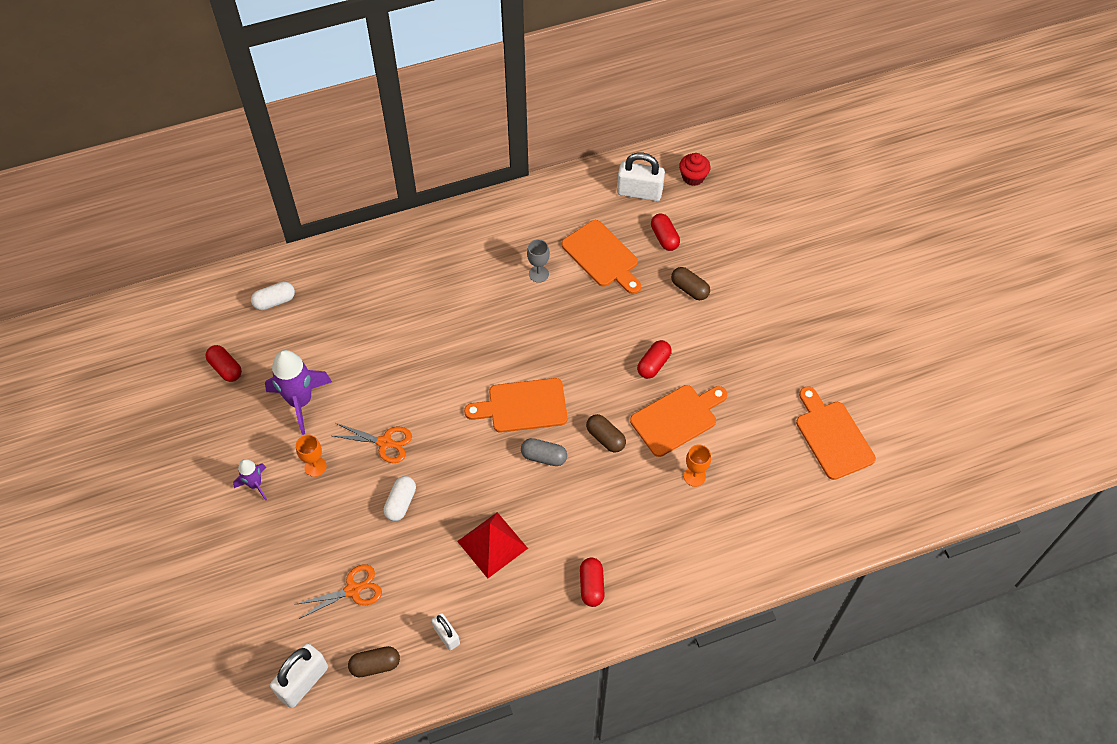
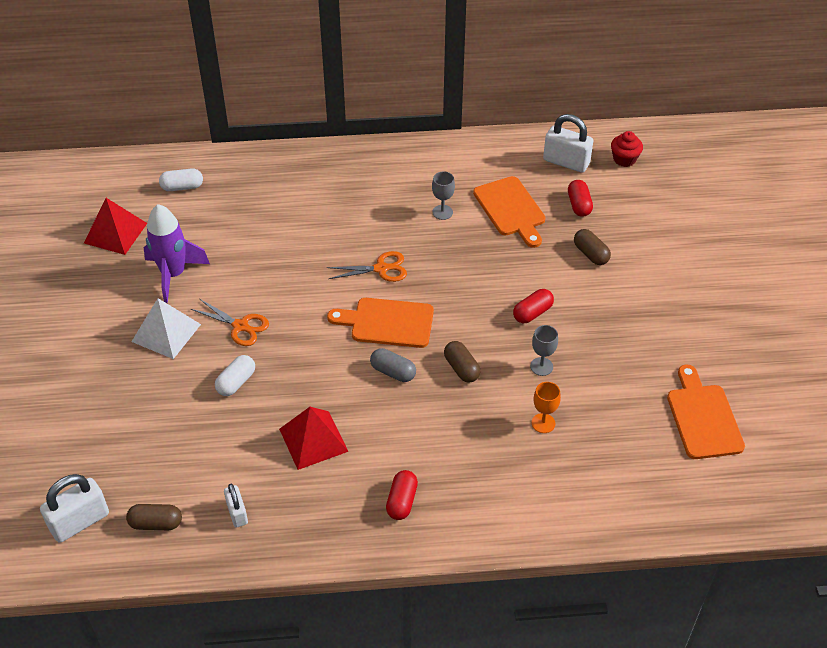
camera: 15 degrees right, 10 degrees down
red capsule [206,345,242,382] -> red pyramid [84,198,147,255]
purple rocket [233,459,267,501] -> none
orange scissors [294,564,382,619] -> orange scissors moved to [327,251,407,282]
orange goblet [296,435,327,477] -> white pyramid [131,298,201,359]
orange cutting board [630,385,727,457] -> grey goblet [530,325,558,376]

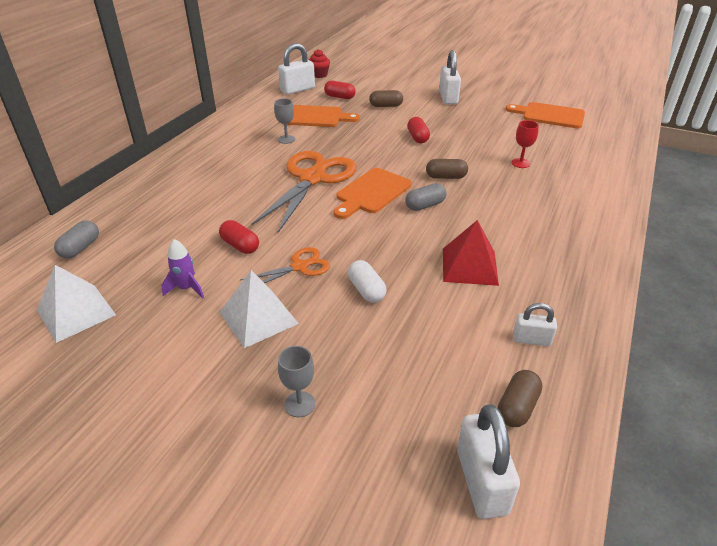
camera: 60 degrees left, 10 degrees down
red pyramid [84,198,147,255] -> white pyramid [37,265,116,343]
purple rocket [144,204,210,303] -> purple rocket [162,239,204,298], size x0.54
white capsule [159,168,203,191] -> grey capsule [54,220,99,259]
orange scissors [327,251,407,282] -> orange scissors [252,151,356,233], size x1.99
red capsule [386,470,418,520] -> red capsule moved to [219,220,259,254]
grey goblet [530,325,558,376] -> grey goblet moved to [278,346,315,417]
orange goblet [532,382,561,433] -> red goblet [511,120,539,168]
none -> white padlock [439,50,461,104]

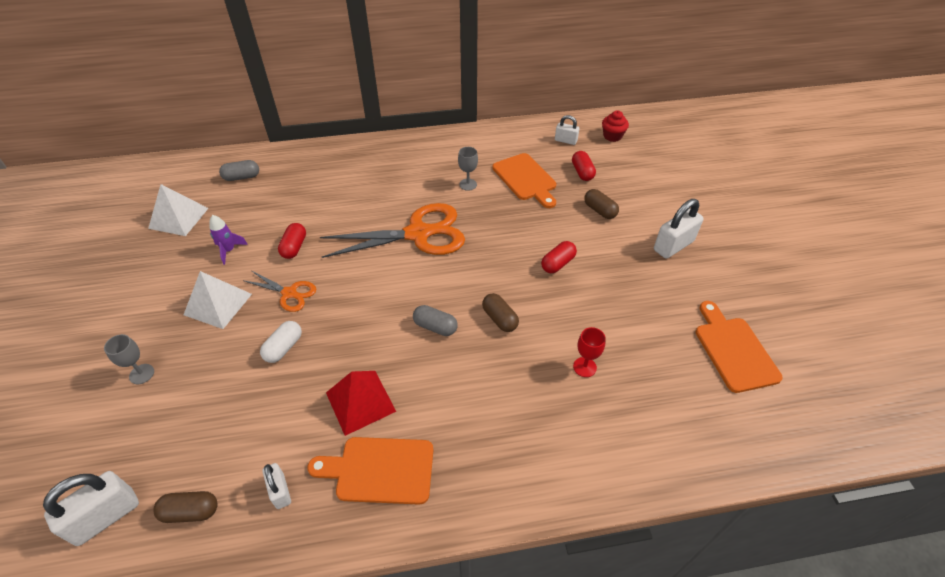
camera: 55 degrees right, 10 degrees up
white padlock [278,43,315,95] -> white padlock [555,115,579,145], size x0.59
orange cutting board [334,168,412,219] -> orange cutting board moved to [307,437,434,505]

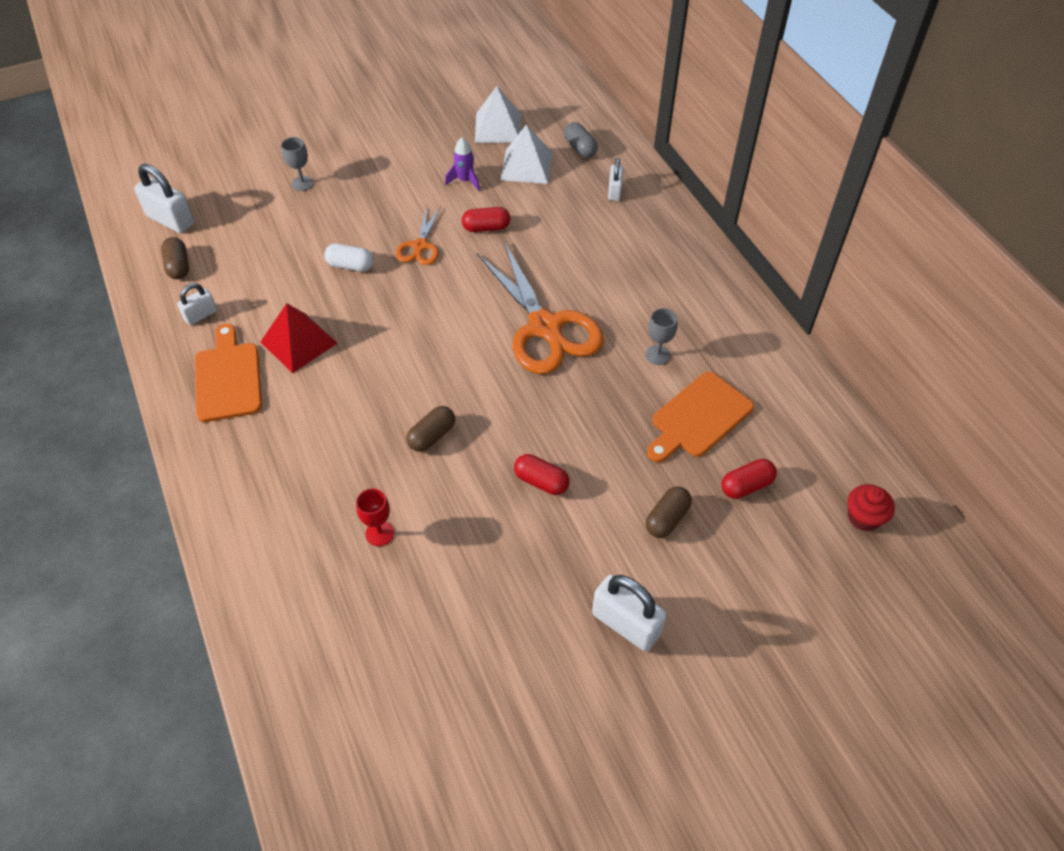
camera: 75 degrees right, 5 degrees up
white pyramid [184,271,252,329] -> white pyramid moved to [500,124,553,184]
grey capsule [413,305,458,336] -> none
white padlock [555,115,579,145] -> white padlock moved to [608,158,624,201]
orange cutting board [696,301,783,393] -> none

